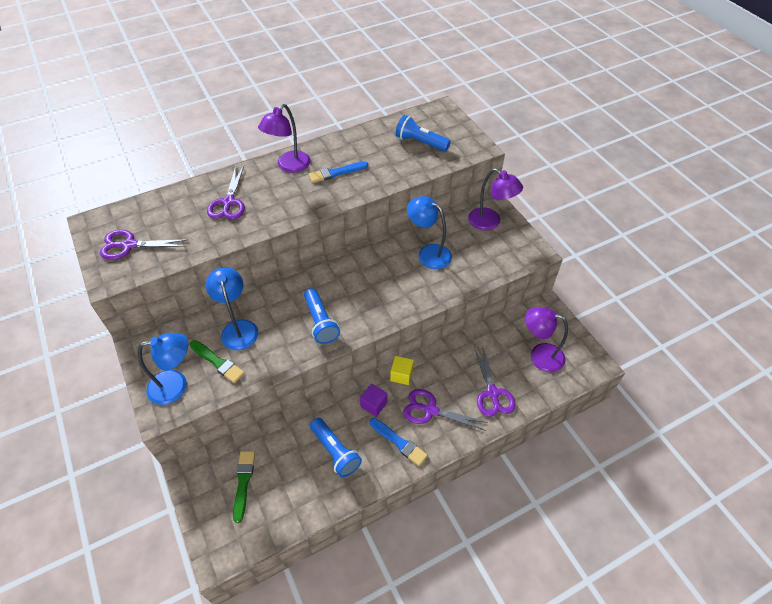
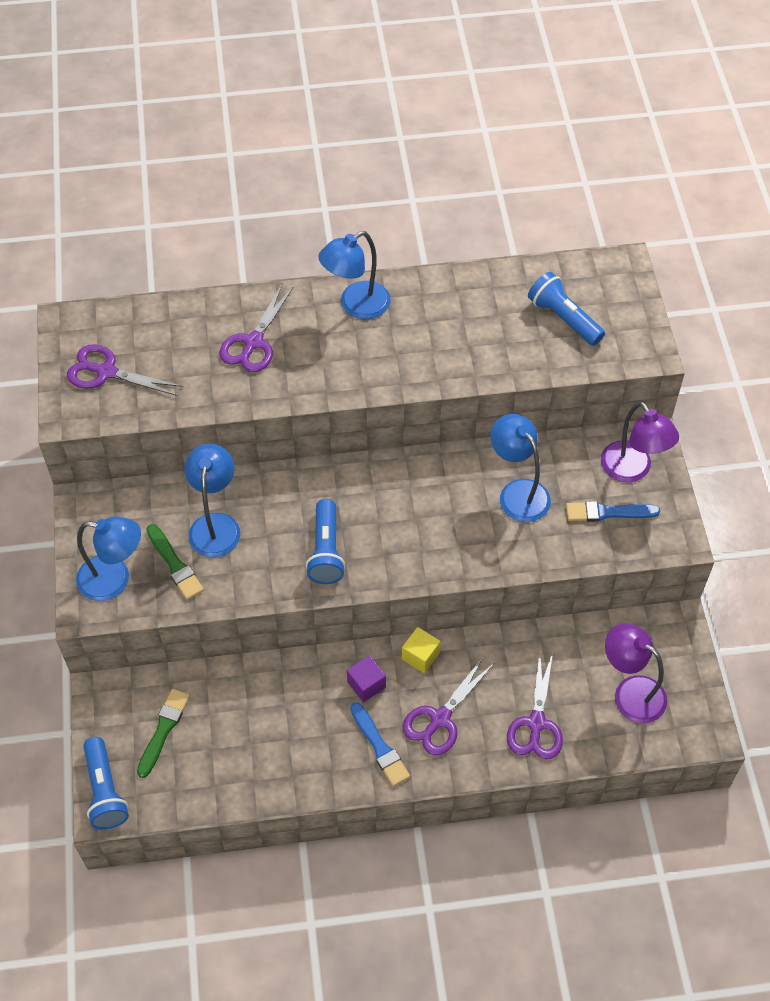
camera: 20 degrees right, 5 degrees up
purple lamp [258,104,310,173] -> blue lamp [318,231,390,319]
blue brush [309,161,368,183] -> blue brush moved to [566,501,660,522]
blue flashlight [310,418,362,478] -> blue flashlight moved to [83,737,129,830]
purple scissors [403,389,488,431] -> purple scissors turned 90 degrees counterclockwise [402,656,494,755]

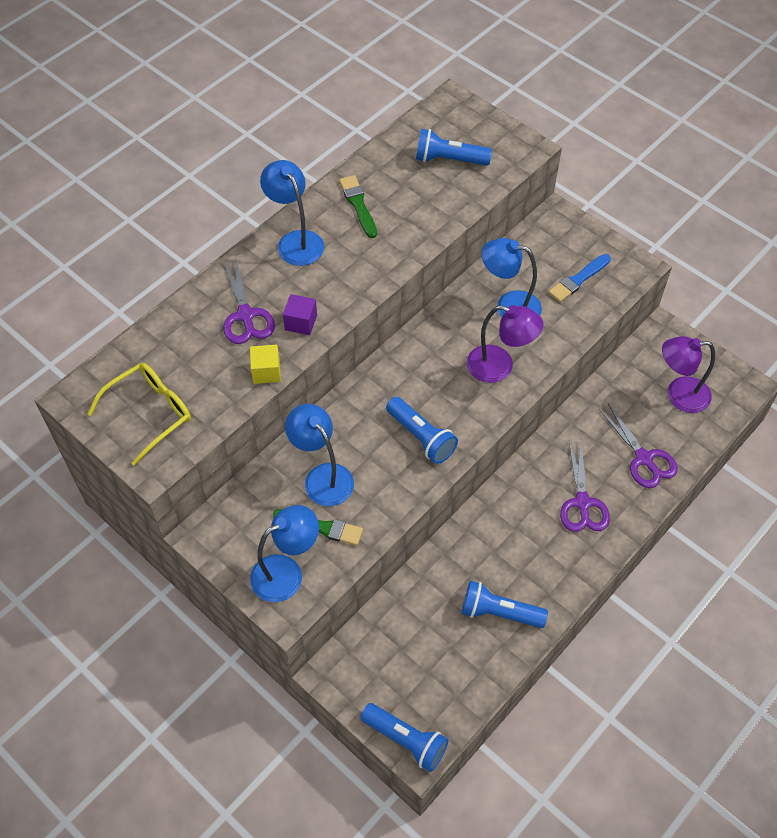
camera: 40 degrees left, 0 degrees up
purple scissors [67,344,183,396] -> yellow glasses [88,363,191,466]
green brush [137,689,190,778] -> green brush moved to [339,175,377,238]
blue lamp [318,231,390,319] -> blue lamp turned 135 degrees clockwise [260,160,324,266]
purple cube [347,655,386,702] -> purple cube moved to [283,294,317,335]
blue brush [350,702,410,786] -> none
yellow cube [402,627,441,673] -> yellow cube moved to [250,345,281,384]
purple lamp [601,402,679,482] -> purple lamp moved to [467,305,543,383]
none -> blue flashlight [462,581,548,628]

